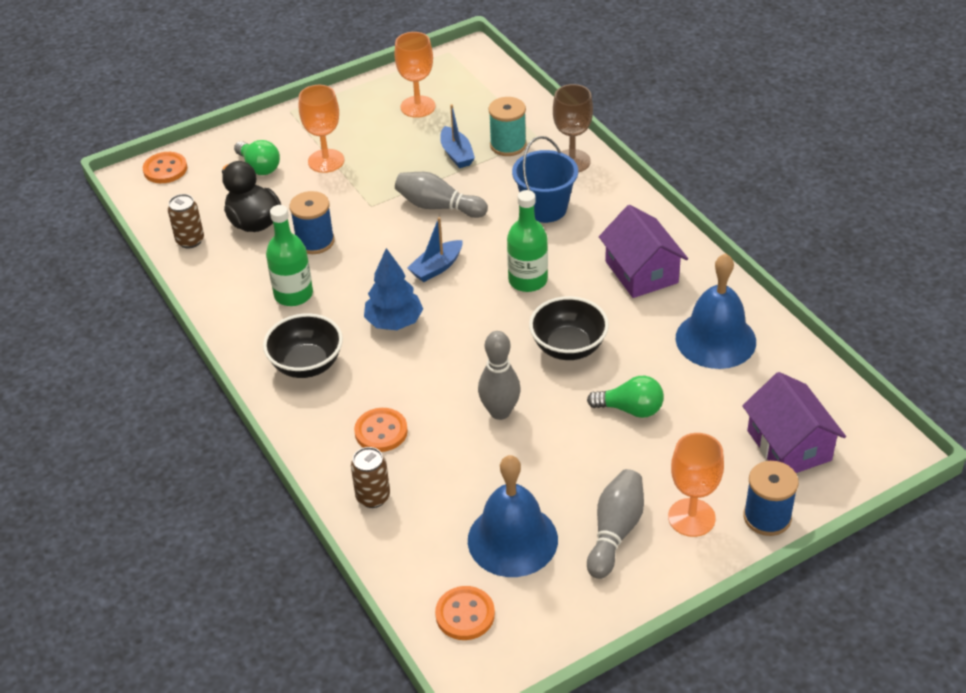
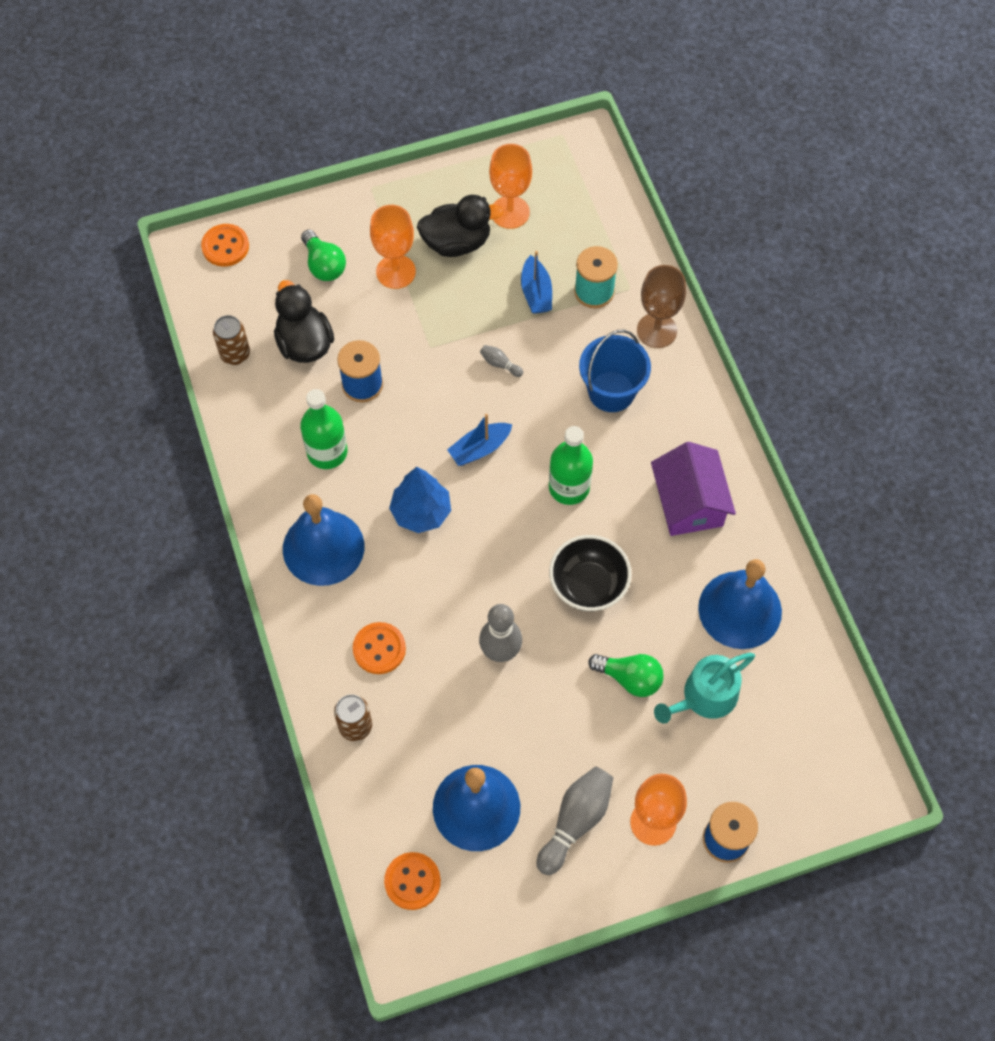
camera: 10 degrees right, 20 degrees up
black bowl [263,313,343,378] -> blue bell [283,494,364,586]
grey bowling pin [395,172,488,218] -> grey bowling pin [480,345,523,377], size x0.47
purple house [742,372,846,473] -> none
none -> black duck [417,195,503,257]
none -> turquoise watering can [654,653,755,724]

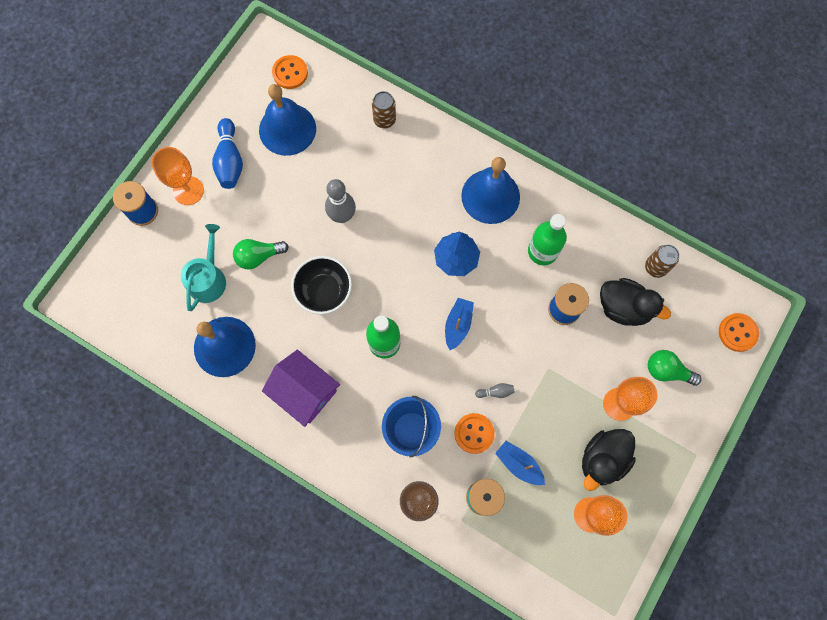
camera: 140 degrees right, 10 degrees up
orange button [353,622,406,674] -> orange button moved to [454,413,495,454]
grey bowling pin [537,766,613,875] -> blue bowling pin [212,118,243,189]

